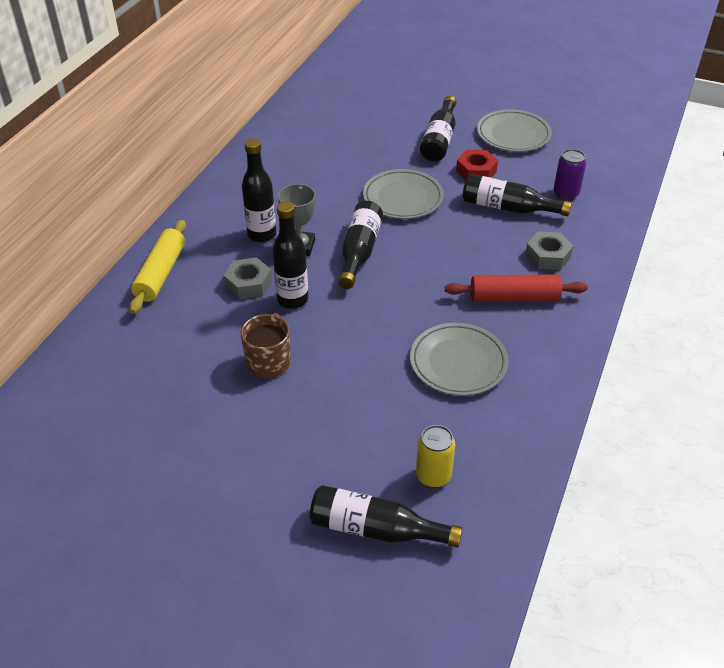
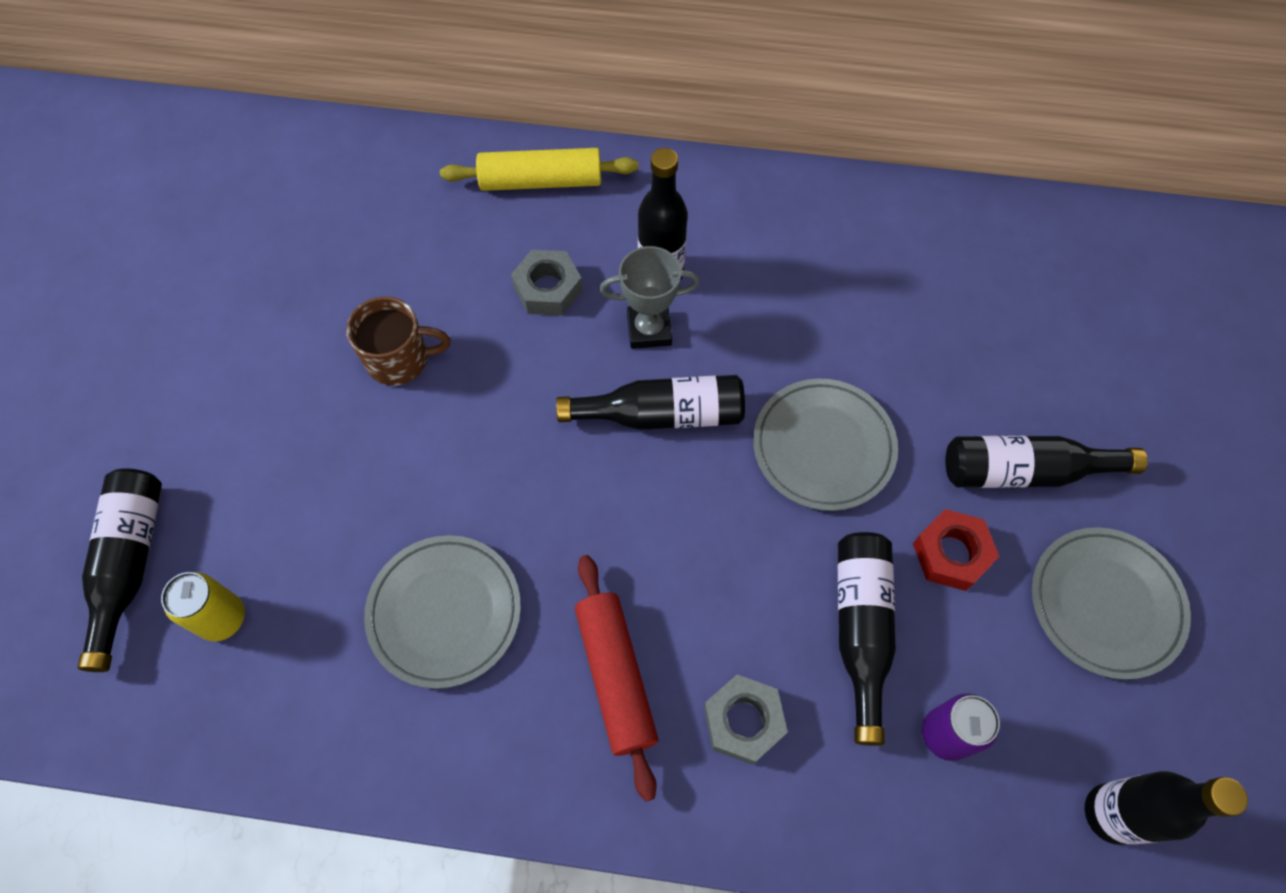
camera: 75 degrees right, 20 degrees up
black bottle [272,201,308,309] -> black bottle moved to [1085,771,1248,845]

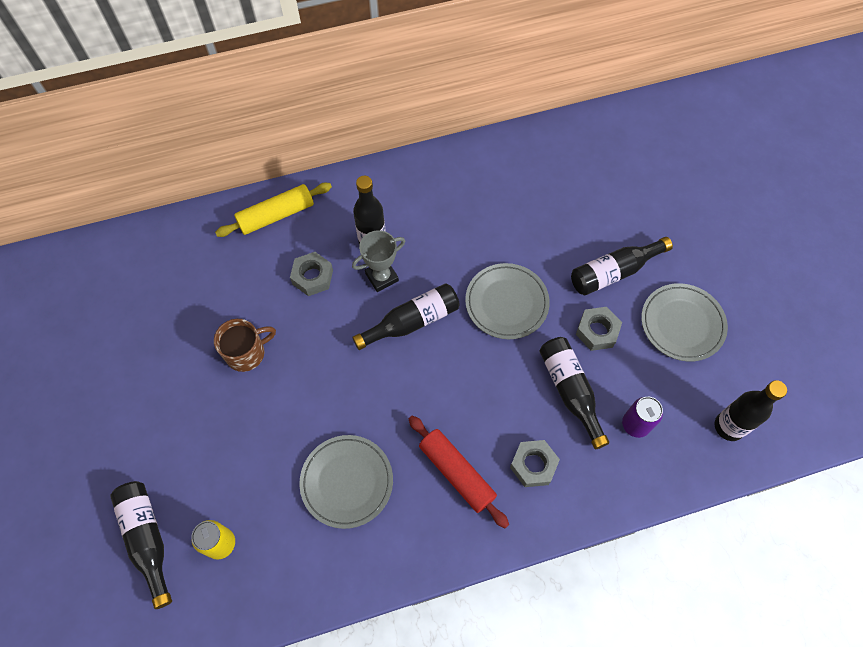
camera: 25 degrees left, 0 degrees up
red nut [913,509,1000,591] -> grey nut [576,307,622,351]

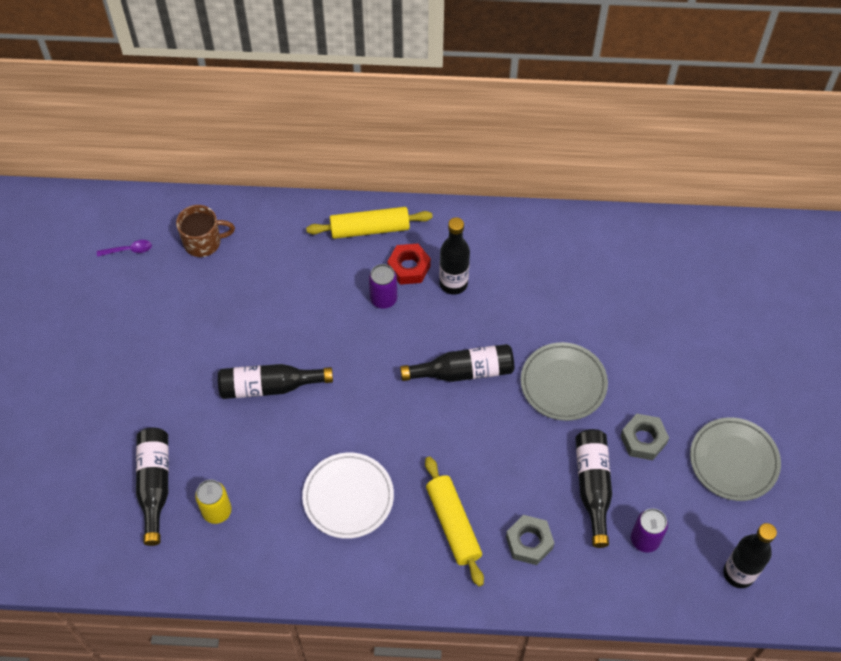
camera: 20 degrees right, 5 degrees down
brown mug [214,319,276,372] -> brown mug moved to [176,205,235,257]
grey nut [290,252,333,296] -> purple can [369,264,397,309]
grey plate [299,435,393,529] -> white plate [302,453,394,539]
grey trophy [352,230,405,292] -> none
red rolling pin [409,416,509,528] -> yellow rolling pin [425,456,484,587]
black bottle [571,237,673,296] -> black bottle moved to [218,364,333,399]
none -> purple spoon [97,240,152,257]
none -> red nut [387,244,431,285]

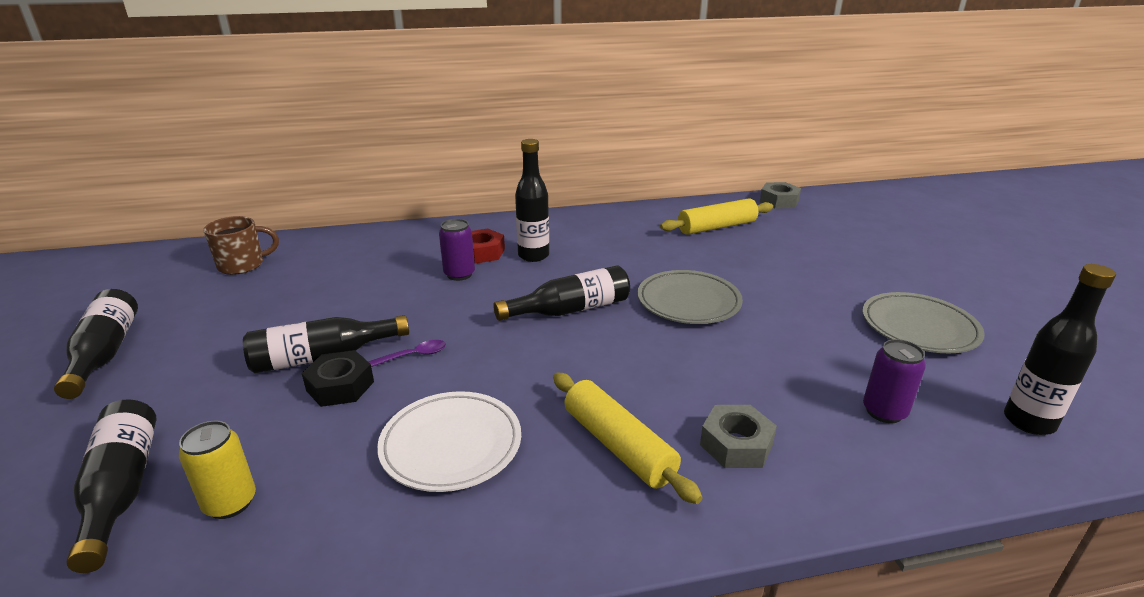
camera: 15 degrees left, 30 degrees down
purple spoon [97,240,152,257] -> purple spoon moved to [368,340,446,367]
yellow rolling pin [306,207,433,239] -> yellow rolling pin moved to [660,198,773,235]
black bottle [575,429,612,548] -> black bottle moved to [54,289,138,399]
grey nut [621,414,669,460] -> grey nut moved to [760,182,801,209]
none -> black nut [302,350,374,407]

